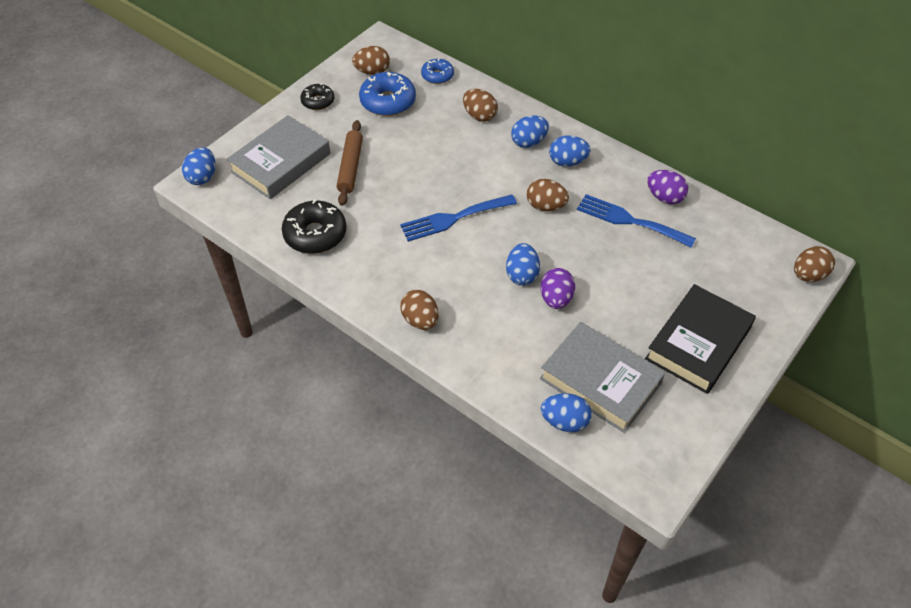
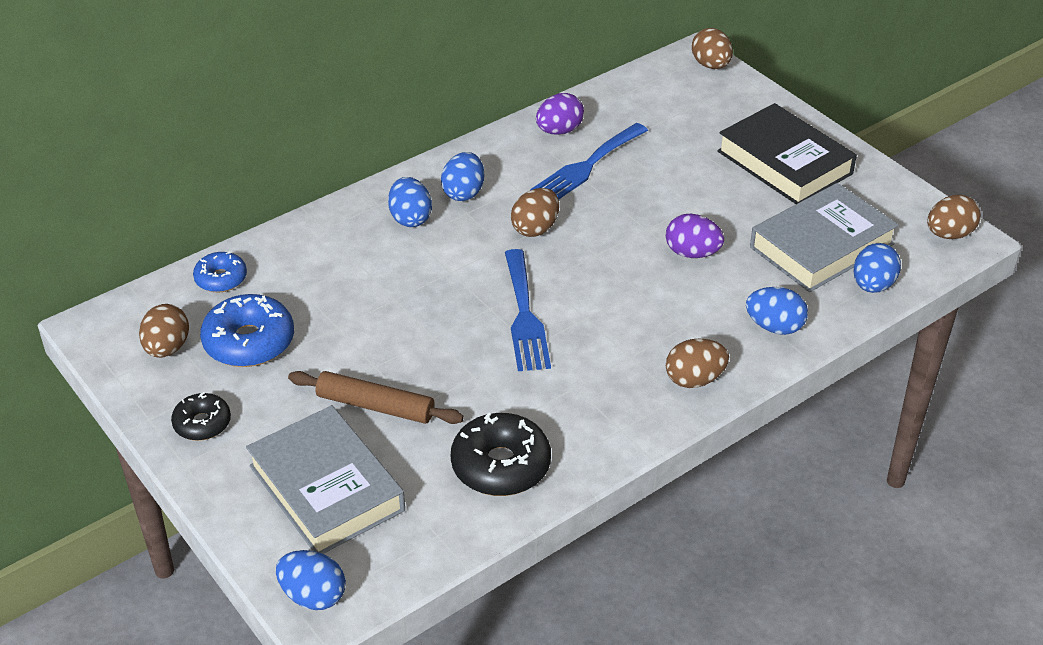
camera: 75 degrees left, 10 degrees down
brown egg [463,89,498,122] -> brown egg moved to [927,195,981,239]
blue egg [506,243,540,285] -> blue egg moved to [746,287,808,335]

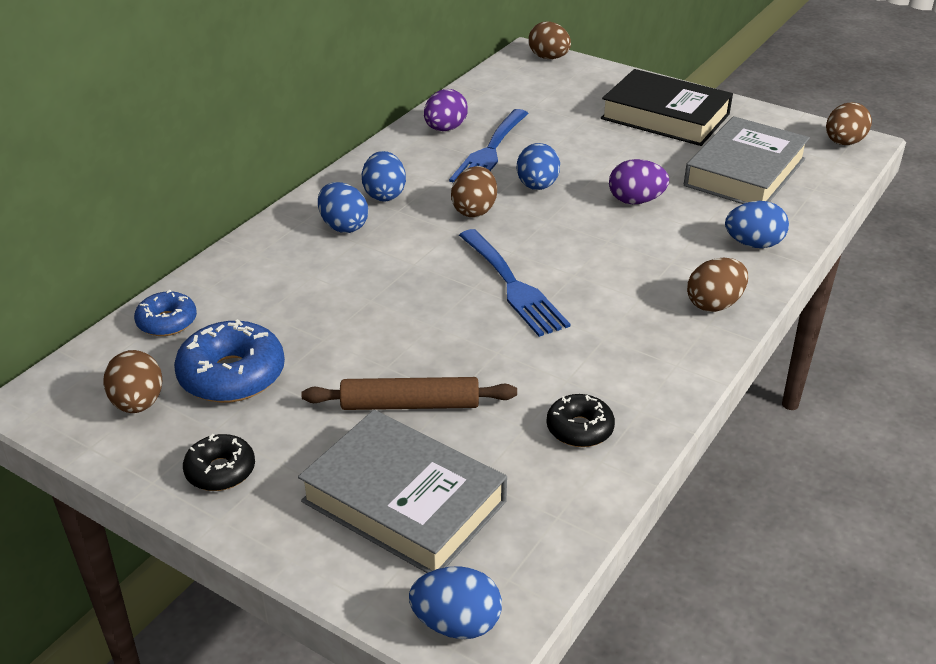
camera: 20 degrees left, 5 degrees down
black donut [451,413,551,496] -> black donut [547,394,615,447], size x0.60
blue egg [853,243,901,293] -> blue egg moved to [517,143,560,190]

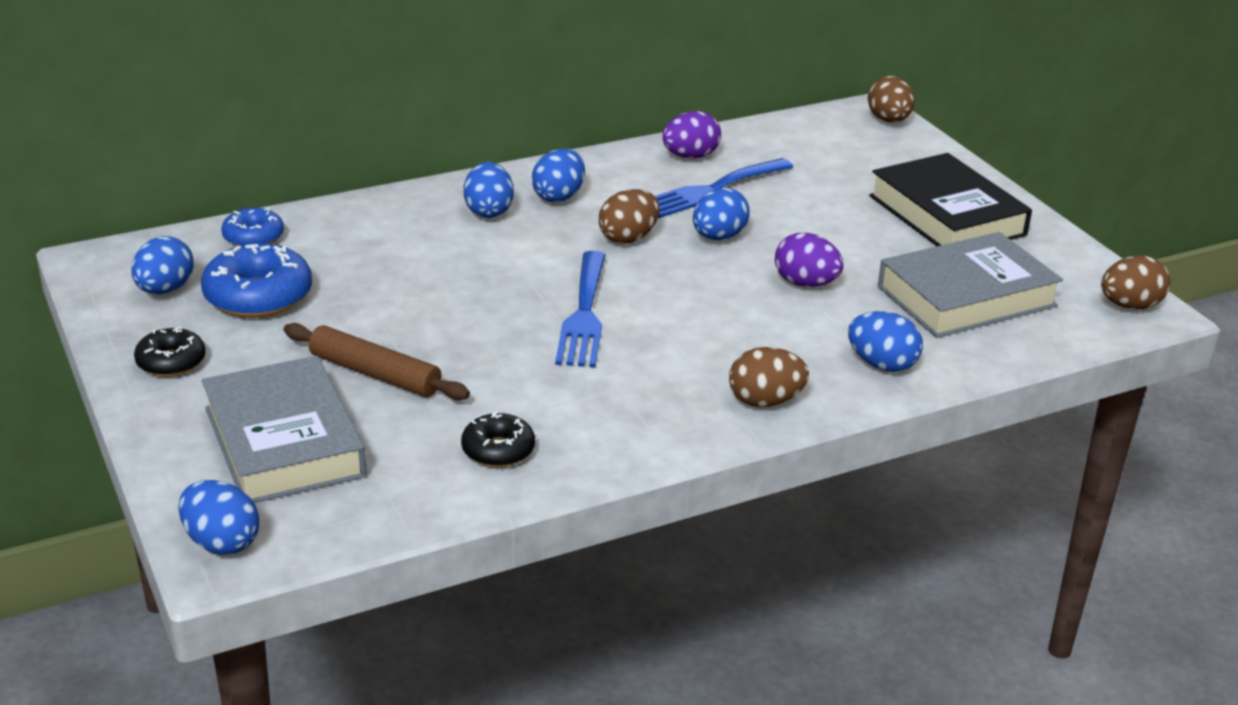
camera: 30 degrees right, 5 degrees down
brown egg [103,350,162,413] -> blue egg [132,236,194,294]

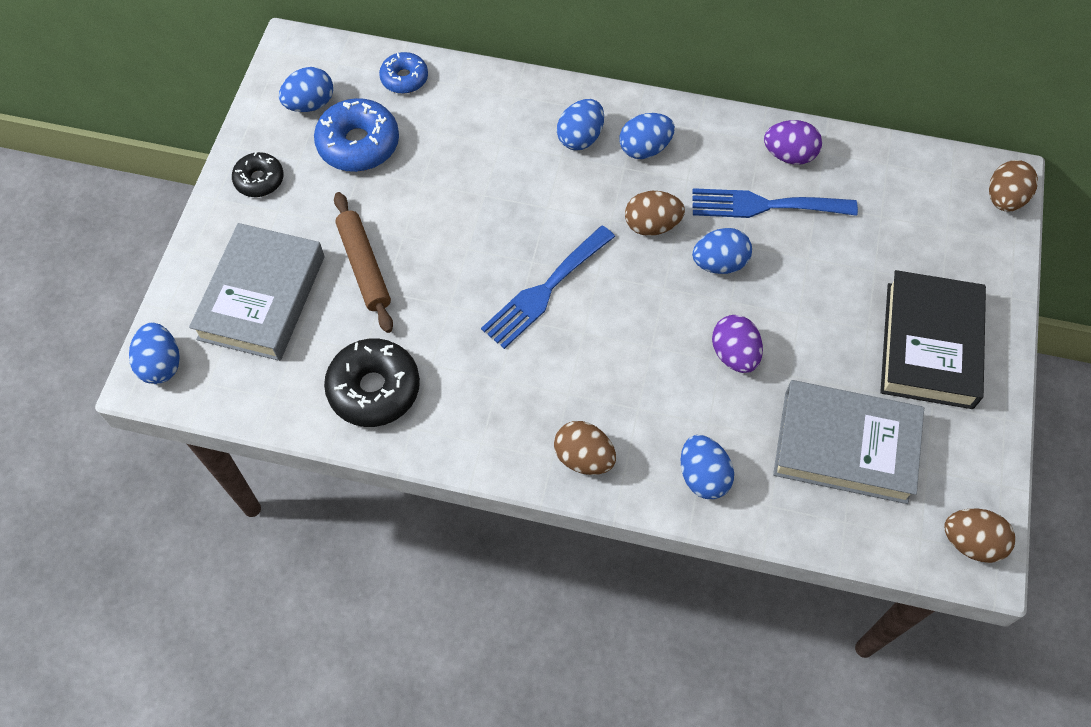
camera: 40 degrees right, 30 degrees up
black donut [461,411,535,467] -> black donut [324,338,420,427], size x1.67

